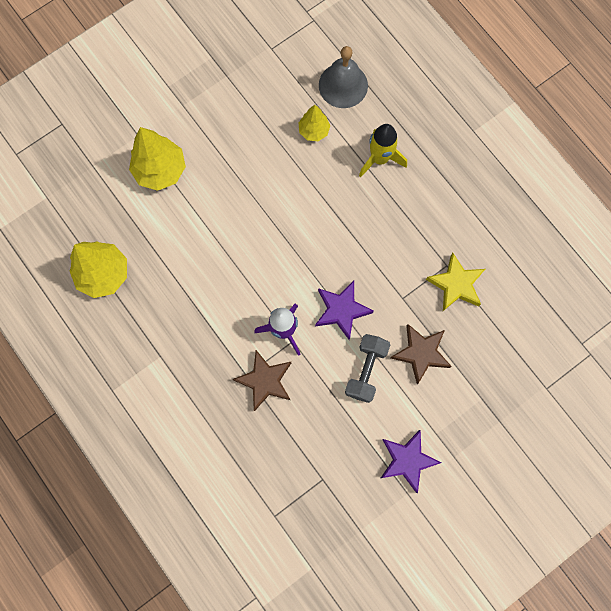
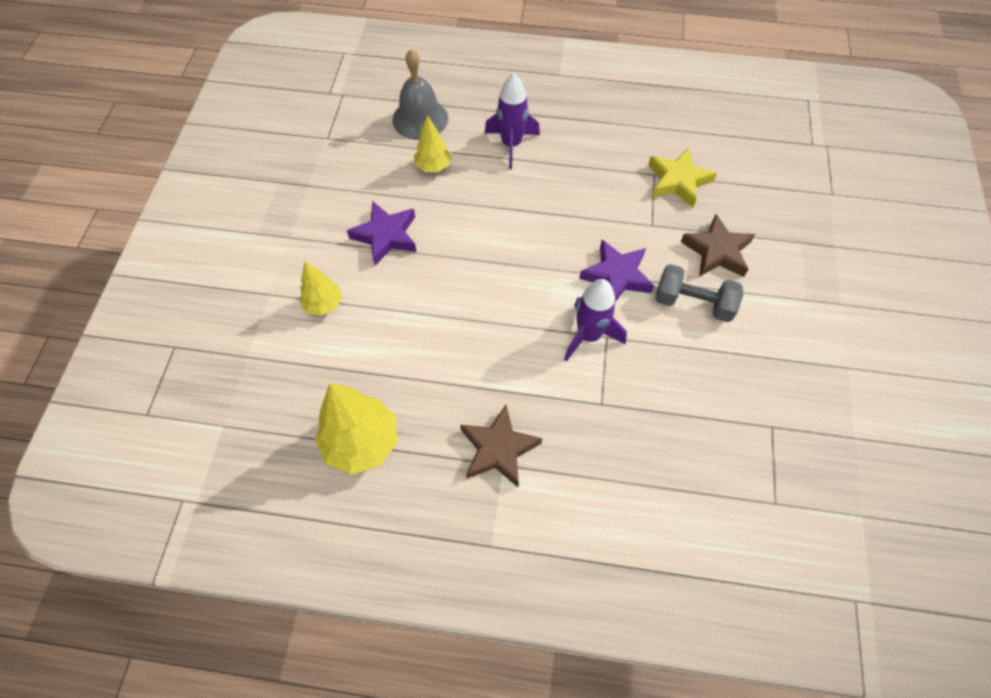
camera: 45 degrees left, 15 degrees down
yellow tree [129,127,186,191] -> yellow tree [300,261,342,316], size x0.58
brown star [233,350,291,411] -> brown star moved to [460,405,542,487]
grey dumbbell [345,334,390,403] -> grey dumbbell turned 45 degrees counterclockwise [655,264,743,322]
yellow rocket [359,124,407,178] -> purple rocket [484,73,540,169]
purple star [381,430,441,493] -> purple star moved to [347,202,417,265]

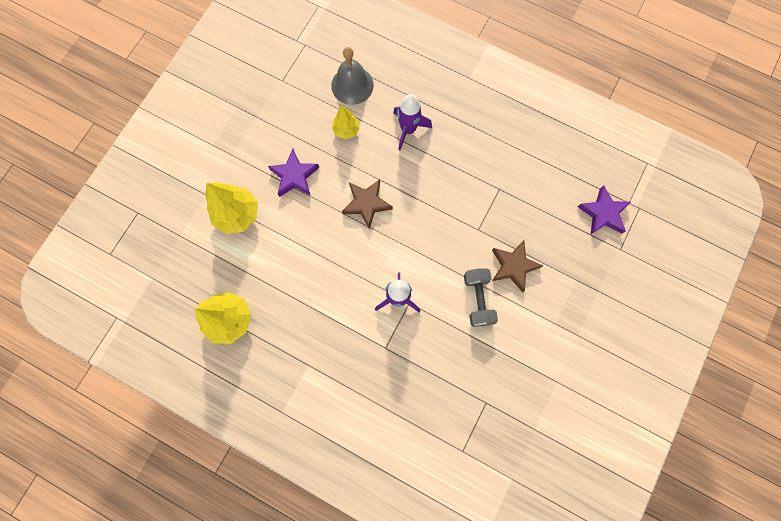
camera: 20 degrees right, 15 degrees up
yellow tree [300,261,342,316] -> yellow tree [205,183,258,234], size x1.72
brown star [460,405,542,487] -> brown star moved to [342,179,393,229]
purple star [579,240,654,302] -> purple star moved to [578,186,631,235]
yellow star [648,147,717,207] -> none
grey dumbbell [655,264,743,322] -> grey dumbbell turned 45 degrees clockwise [464,268,498,327]

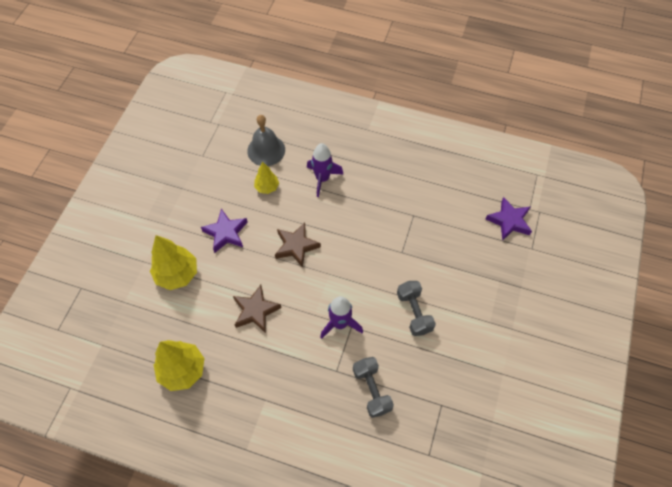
camera: 10 degrees left, 15 degrees down
brown star [492,240,543,292] -> brown star moved to [233,285,281,333]
none -> grey dumbbell [353,357,394,418]

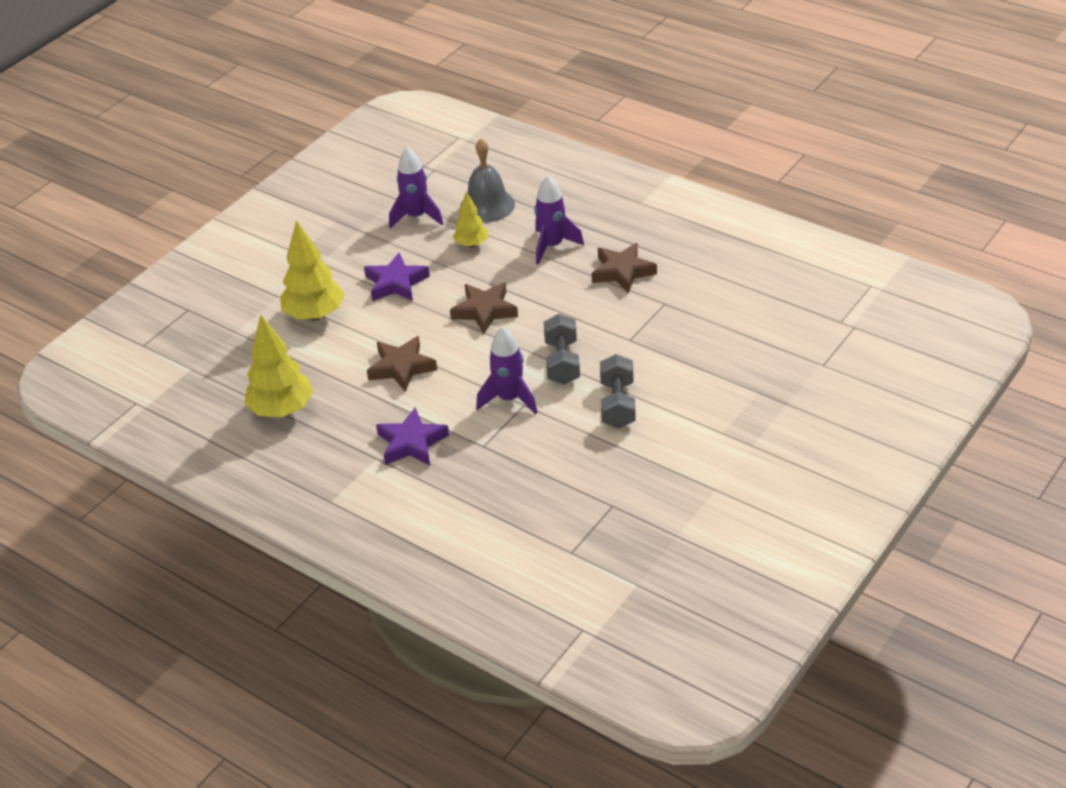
camera: 20 degrees right, 20 degrees down
grey dumbbell [353,357,394,418] -> grey dumbbell moved to [544,314,580,385]
purple star [486,197,532,241] -> purple star moved to [376,407,449,465]
none -> purple rocket [389,147,443,229]
none -> brown star [591,243,657,294]

